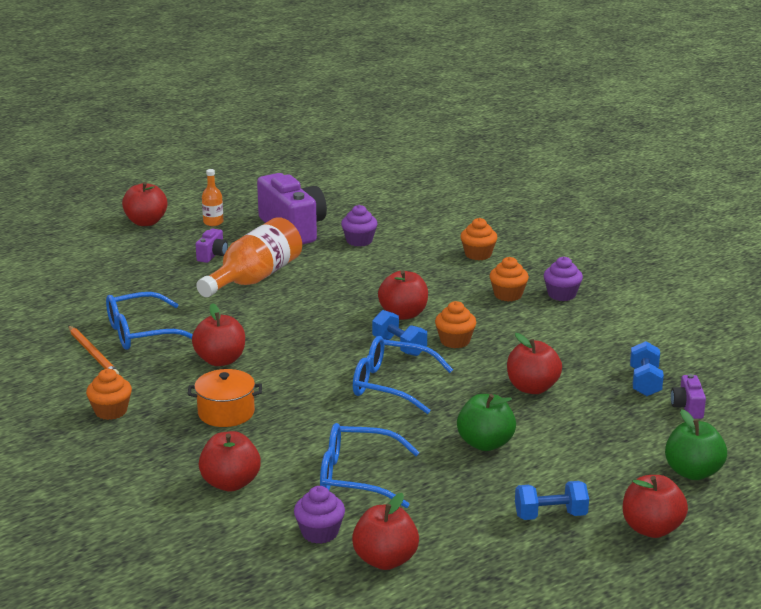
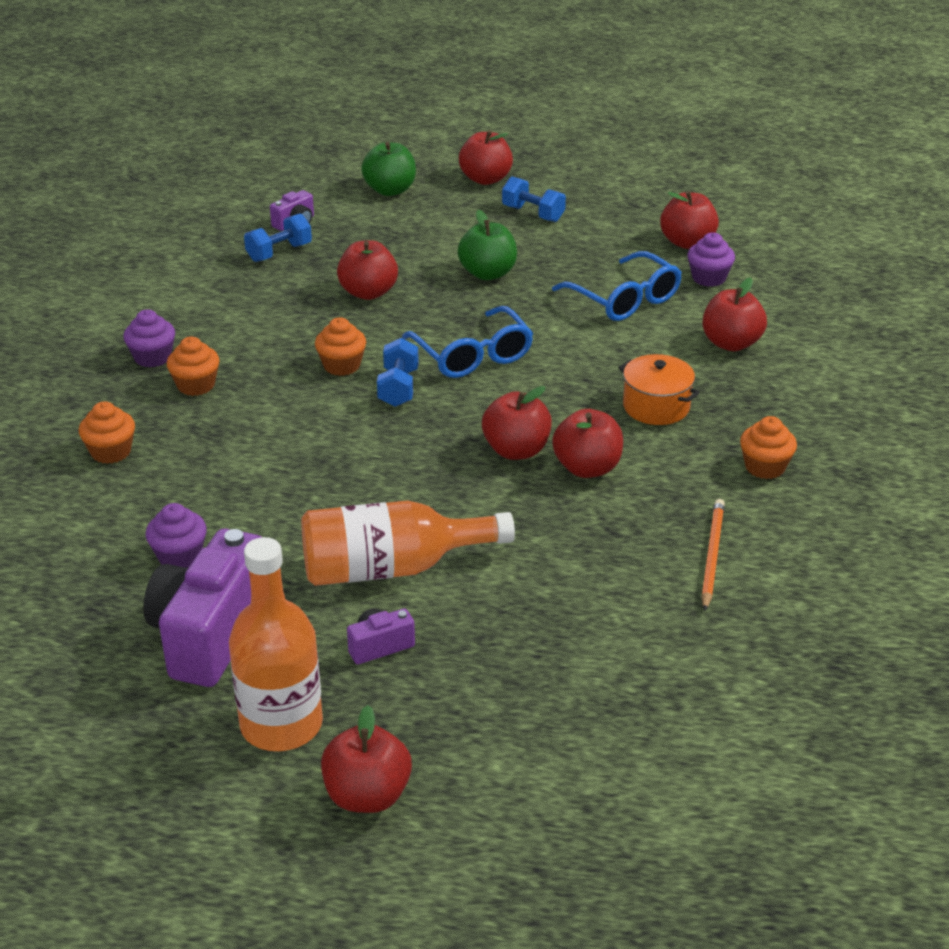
camera: 135 degrees left, 10 degrees up
blue glasses [106,292,193,350] -> none
orange bottle [202,169,223,226] -> orange bottle [229,537,323,751], size x2.14
red apple [378,271,428,320] -> red apple moved to [482,386,552,460]

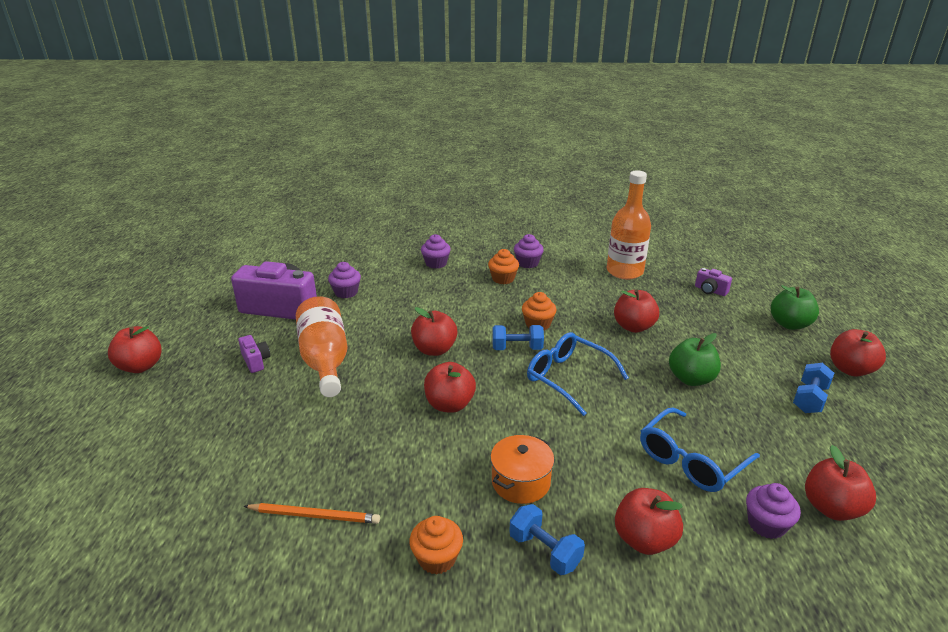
camera: 85 degrees right, 5 degrees down
orange cupcake [79,401,135,464] -> purple cupcake [421,234,451,269]
orange bottle [229,537,323,751] -> orange bottle moved to [607,171,651,279]
blue dumbbell [244,213,312,262] -> blue dumbbell moved to [509,504,585,575]
blue glasses [402,306,534,378] -> blue glasses turned 75 degrees clockwise [527,332,629,416]
red apple [552,409,623,478] -> red apple moved to [411,307,458,356]

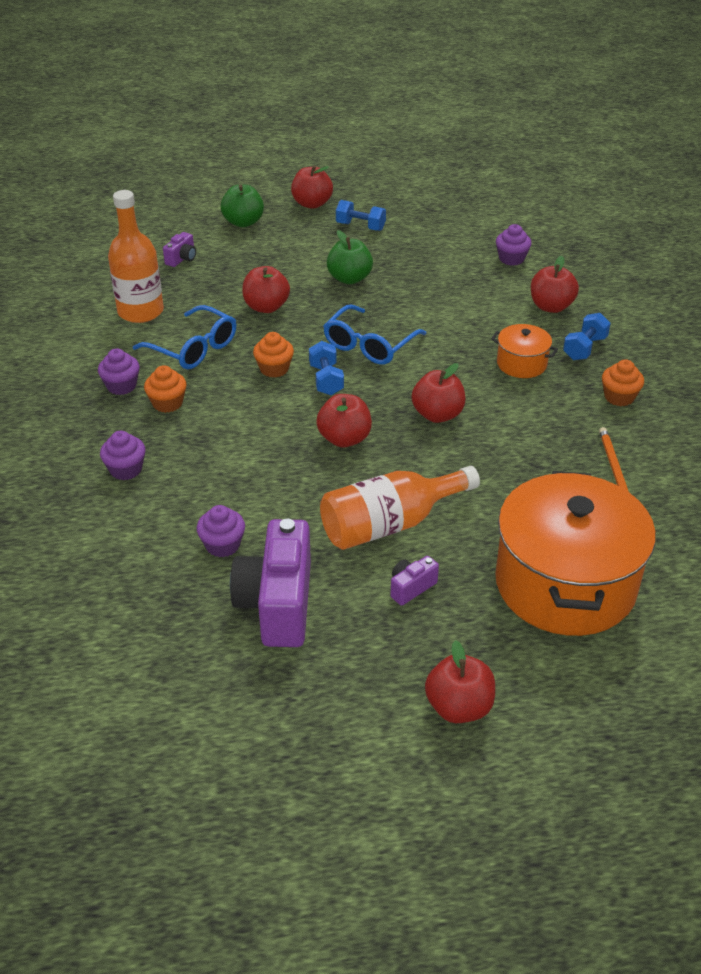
camera: 100 degrees left, 10 degrees up
blue glasses [640,407,760,492] -> blue glasses moved to [133,305,236,369]
red apple [805,445,876,521] -> none
none -> orange pot [495,471,656,636]

